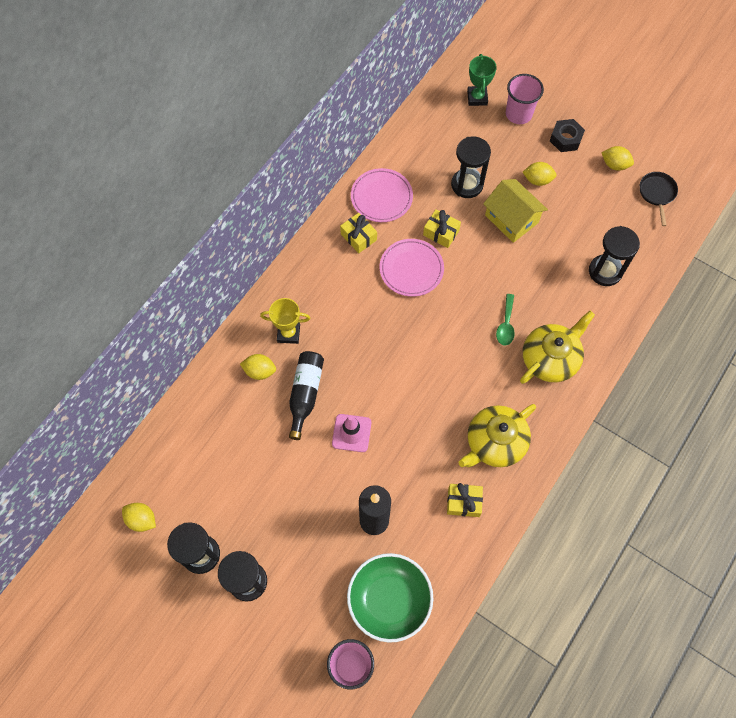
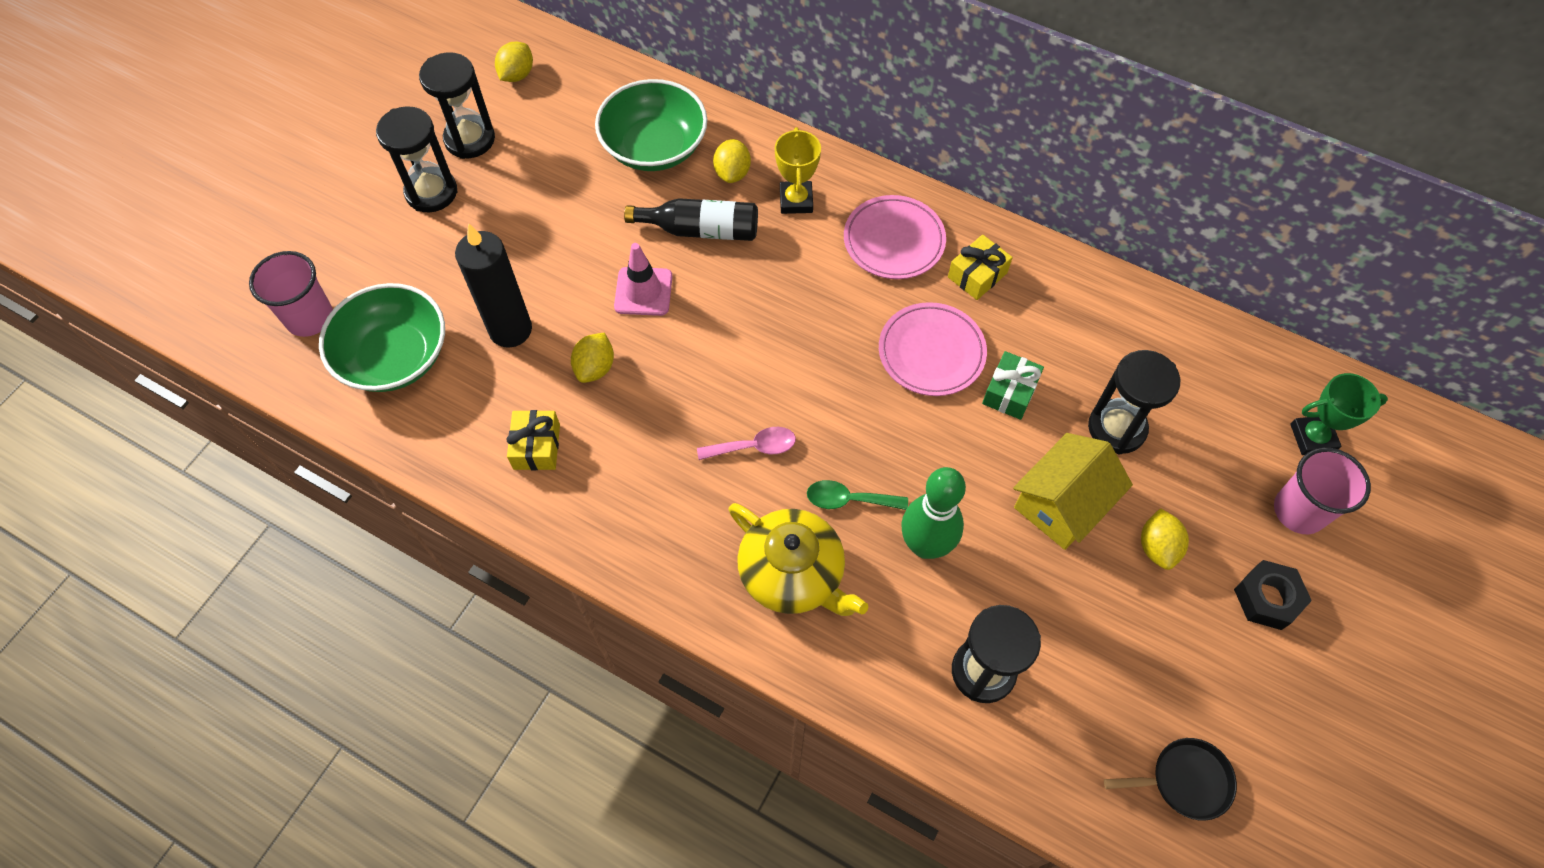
camera: 85 degrees right, 5 degrees down
pink plate [351,168,413,222] -> pink plate moved to [844,195,946,279]
yellow gift [423,209,461,248] -> green gift [982,351,1044,420]
yellow teapot [458,404,536,467] -> none
yellow lemon [601,146,634,171] -> yellow lemon moved to [571,333,614,383]
none -> green bowl [595,79,707,171]
none -> pink spoon [697,427,796,460]
none -> green bowling pin [901,467,966,559]

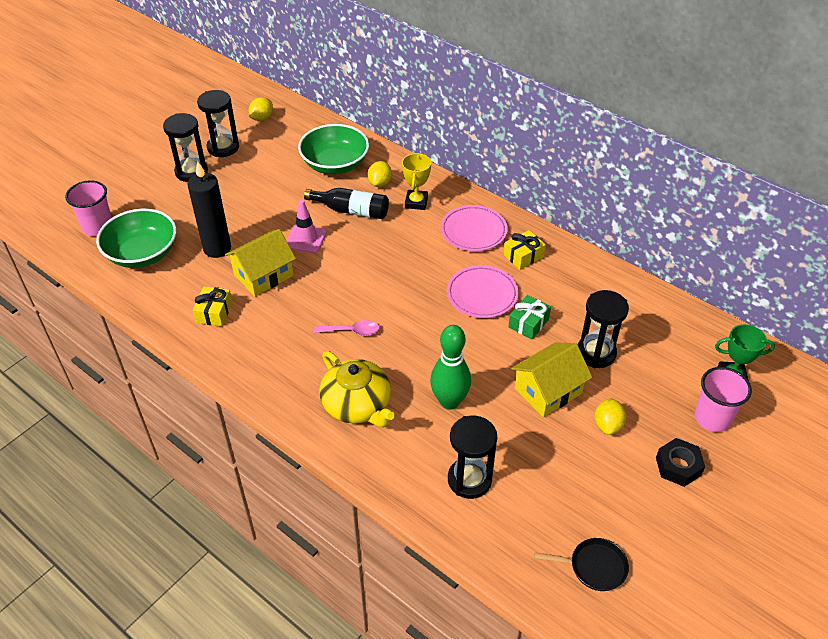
camera: 10 degrees right, 15 degrees down
yellow lemon [571,333,614,383] -> yellow house [225,229,296,297]
green spoon [807,480,908,510] -> none

